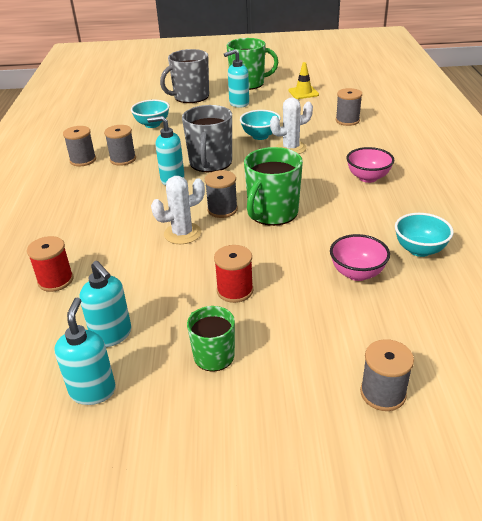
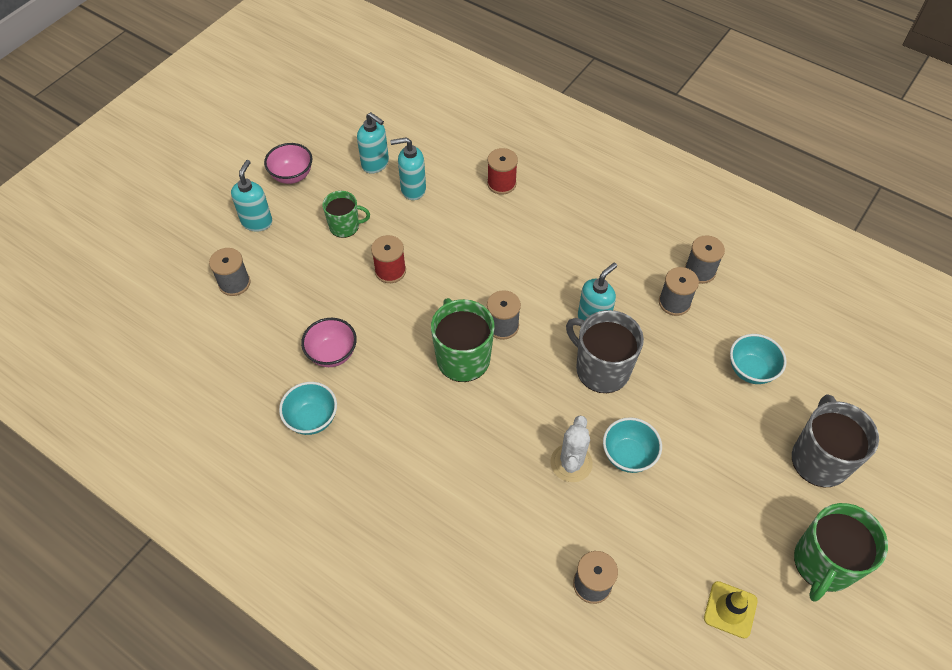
camera: 125 degrees right, 20 degrees up
white cactus [151,176,205,244] -> none
turquoise soap dispenser [224,49,249,108] -> turquoise soap dispenser moved to [231,160,272,232]
pink bowl [347,147,395,183] -> pink bowl moved to [264,143,313,184]

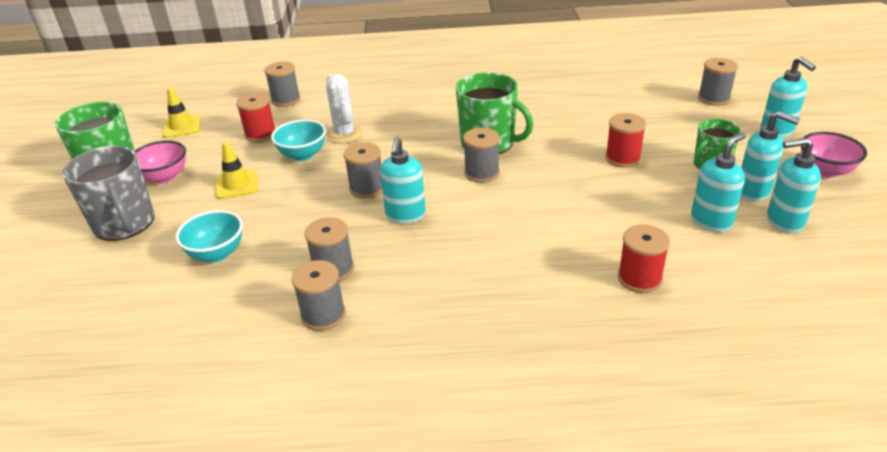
camera: 145 degrees right, 20 degrees down
turquoise bowl [279,382,337,435] -> none
pink bowl [301,318,357,367] -> pink bowl moved to [135,141,186,184]
grey mug [566,310,644,393] -> grey spool [344,142,383,199]
none -> yellow traffic cone [216,142,258,199]
none -> red spool [236,93,276,142]
none -> turquoise soap dispenser [741,111,800,202]

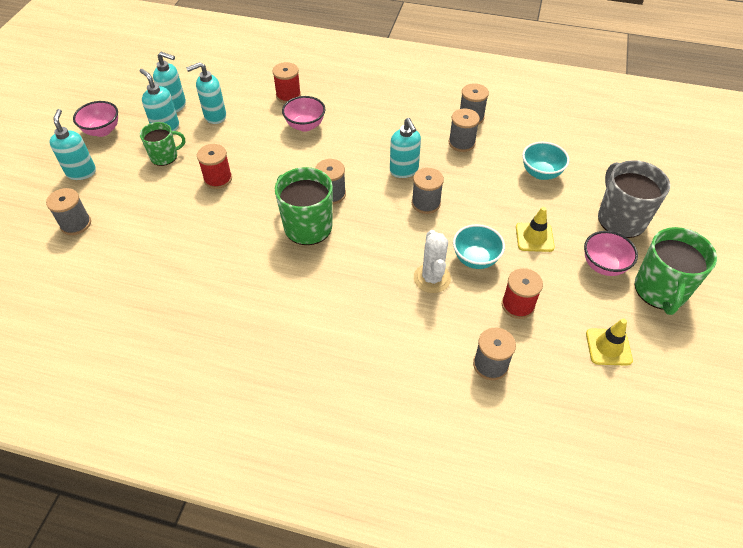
camera: 165 degrees left, 15 degrees up
turquoise soap dispenser [380,137,426,224] -> turquoise soap dispenser turned 135 degrees clockwise [390,118,421,178]
none -> pink bowl [282,96,325,132]

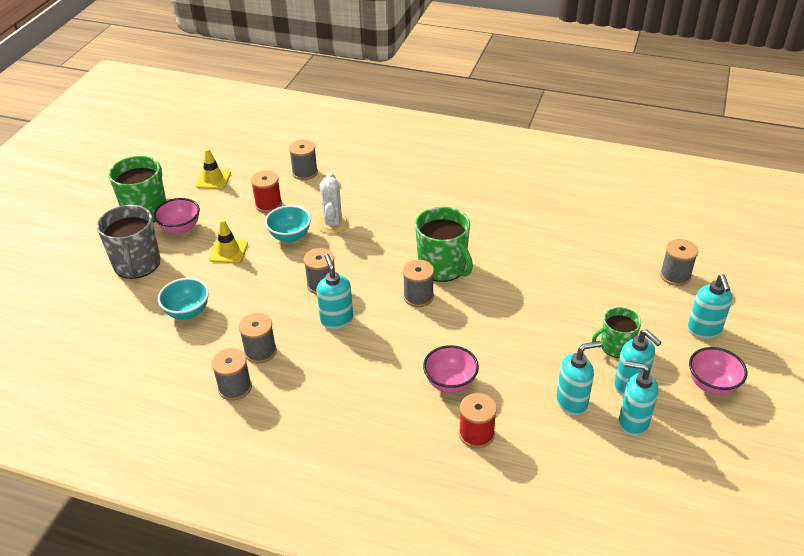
camera: 175 degrees left, 10 degrees down
red spool [197,144,232,189] -> none

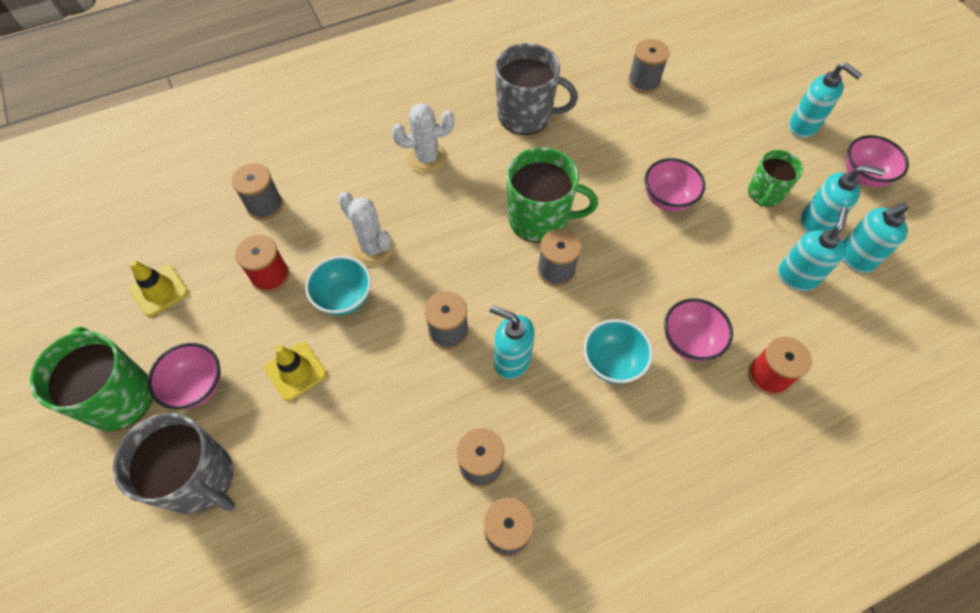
camera: 45 degrees left, 20 degrees up
turquoise bowl [158,278,209,319] -> turquoise bowl moved to [583,319,653,384]
grey spool [660,239,698,286] -> grey spool moved to [628,39,670,94]
none -> white cactus [392,103,454,174]
none -> grey mug [495,43,578,135]
none -> pink bowl [645,158,705,212]

